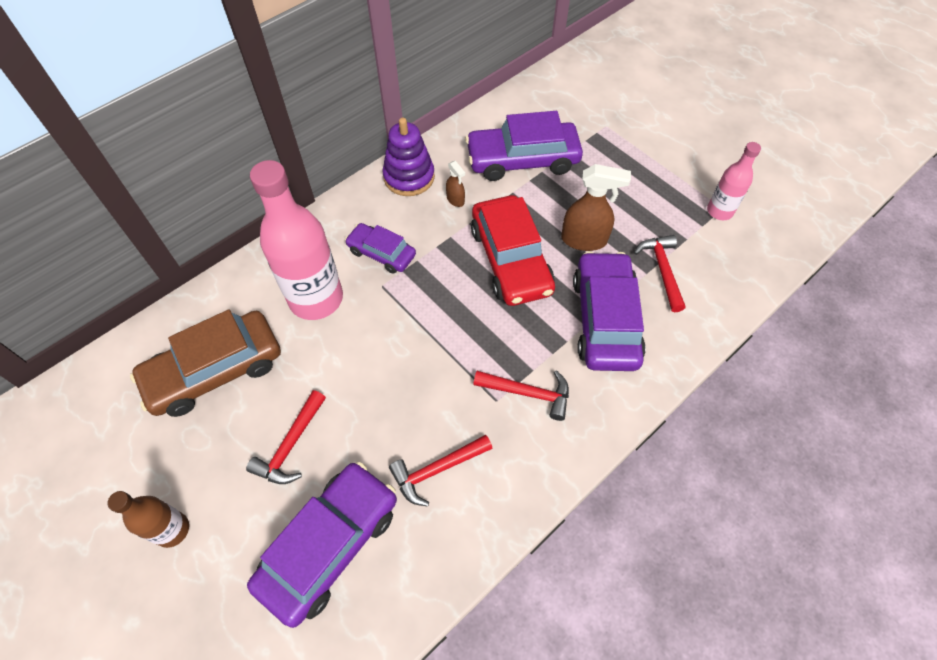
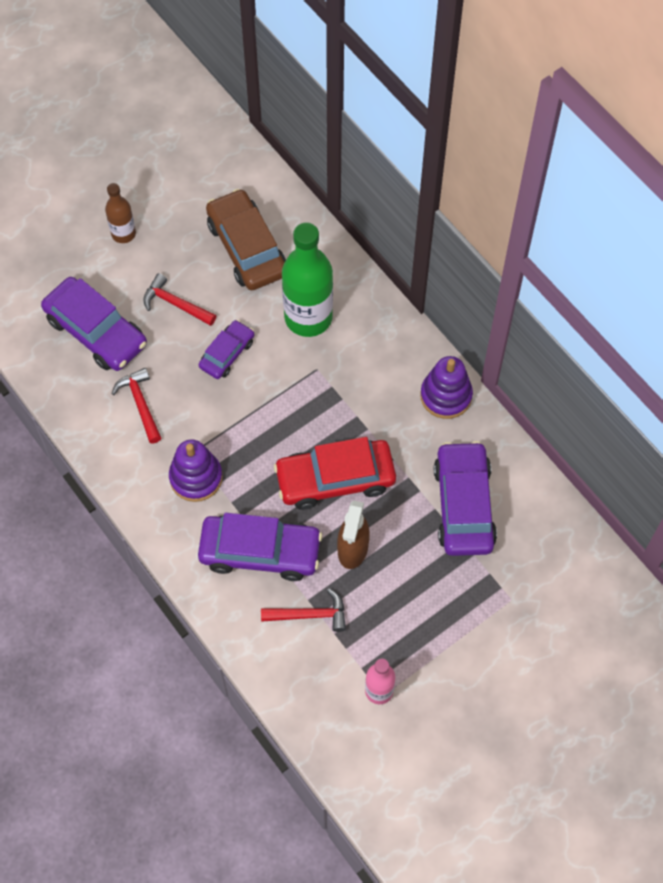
camera: 95 degrees right, 5 degrees up
pink bottle [250,160,343,320] -> green bottle [282,222,333,337]
purple car [345,223,416,274] -> purple car moved to [199,320,254,379]
brown spray bottle [446,161,465,207] -> none
red hammer [473,370,569,421] -> purple stacking toy [169,439,223,502]

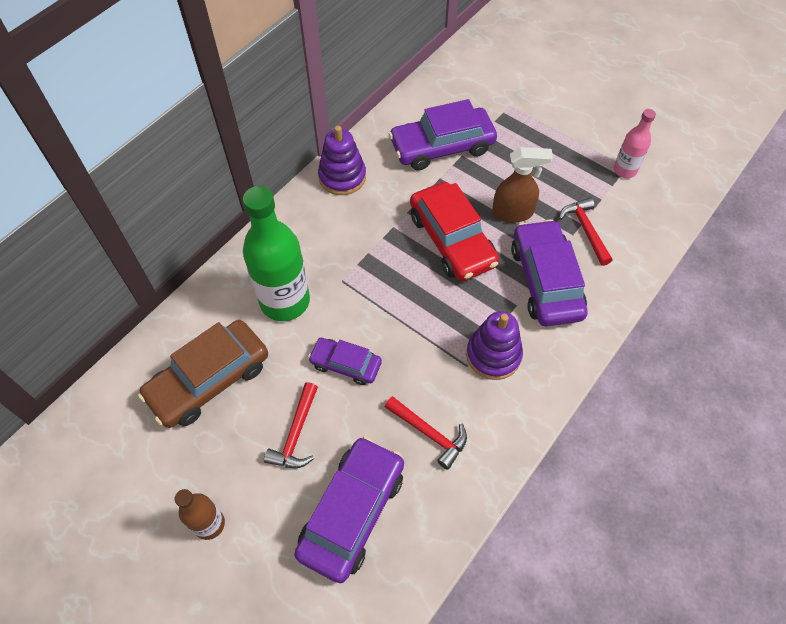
camera: 105 degrees left, 5 degrees down
red hammer [111,368,161,443] -> red hammer turned 105 degrees counterclockwise [385,396,467,470]

